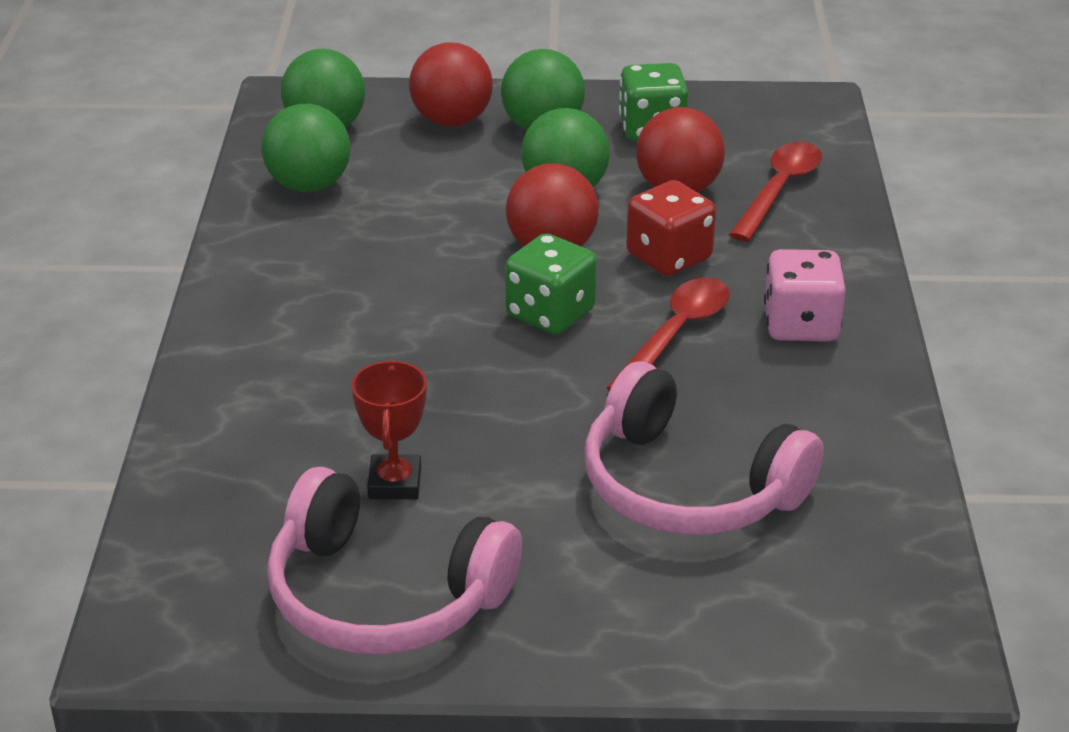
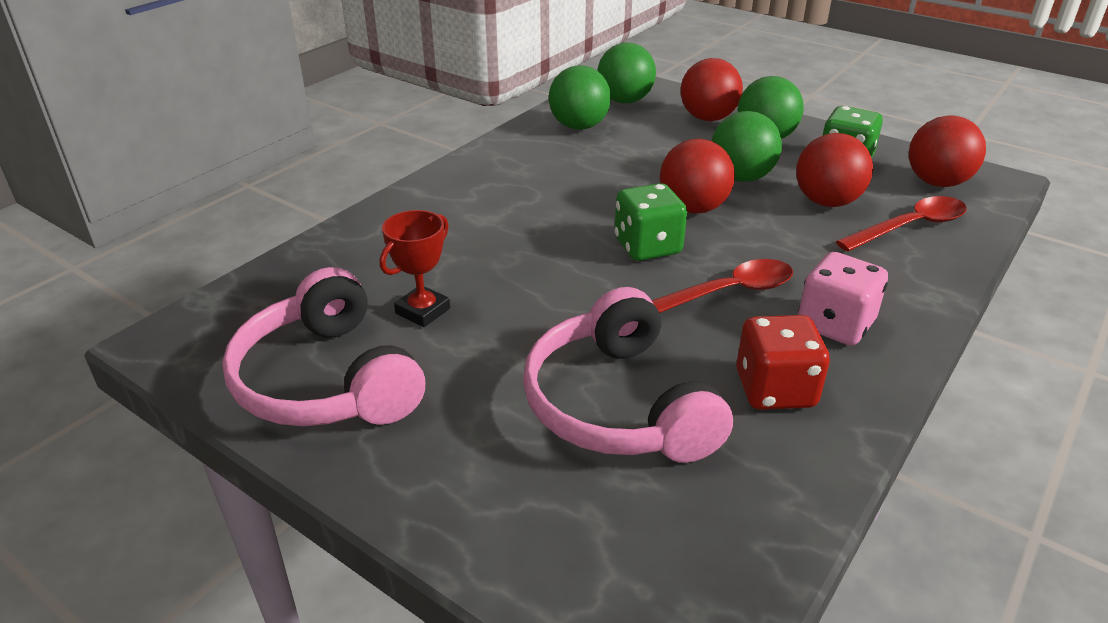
camera: 35 degrees right, 0 degrees up
red dice [626,180,716,276] -> red dice moved to [736,315,830,410]
none -> red ball [909,115,986,187]

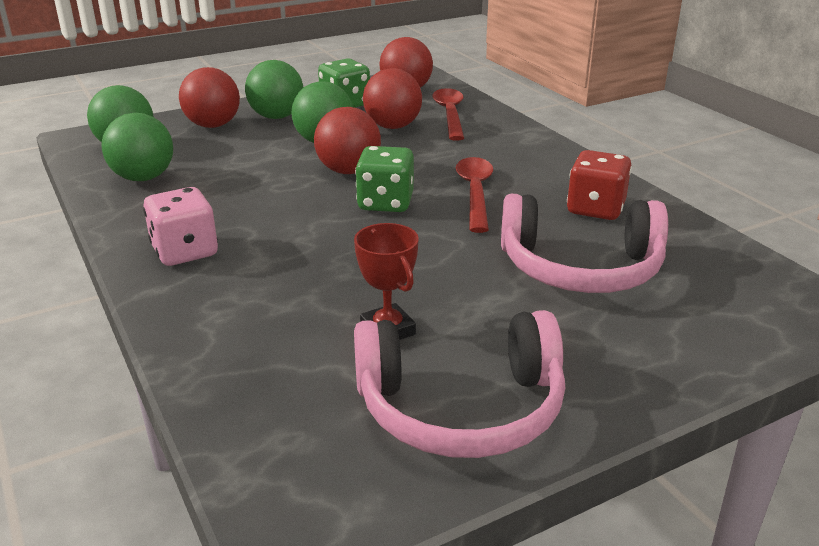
camera: 65 degrees left, 5 degrees down
pink dice [798,252,888,346] -> pink dice moved to [143,187,218,266]

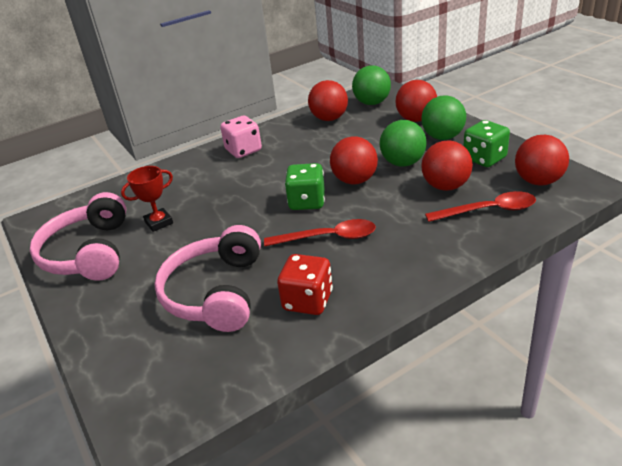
camera: 90 degrees right, 5 degrees up
green ball [102,113,173,181] -> red ball [308,80,348,121]

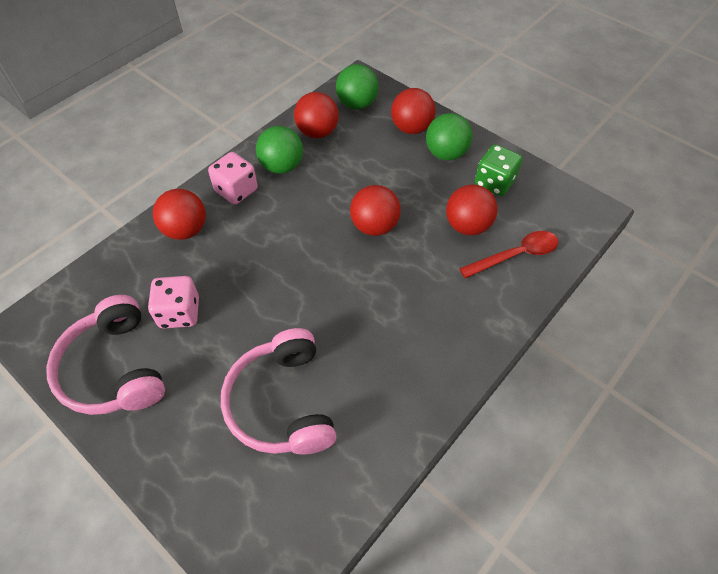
camera: 20 degrees left, 20 degrees up
red trophy [121,166,173,232] -> pink dice [148,276,199,329]
red spoon [264,219,376,246] -> none
red dice [277,254,333,315] -> none
green dice [285,163,325,210] -> none
green ball [380,120,427,167] -> green ball moved to [256,126,303,174]
red ball [515,135,569,186] -> red ball moved to [153,189,206,240]

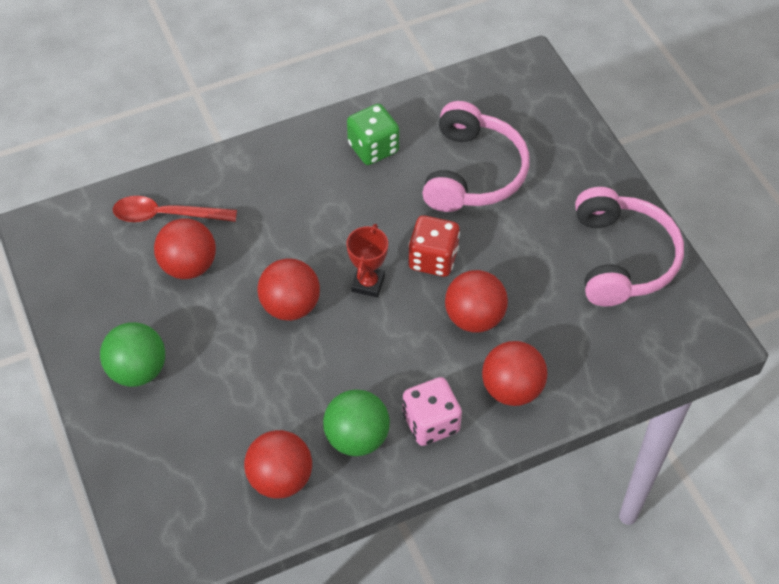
camera: 155 degrees left, 0 degrees up
pink dice [148,276,199,329] -> none
green ball [336,64,378,109] -> none
red ball [391,88,435,134] -> red ball moved to [445,270,508,333]
green dice [475,144,522,196] -> green dice moved to [347,104,399,165]
none -> red trophy [346,224,388,297]
none -> red dice [408,215,460,277]

